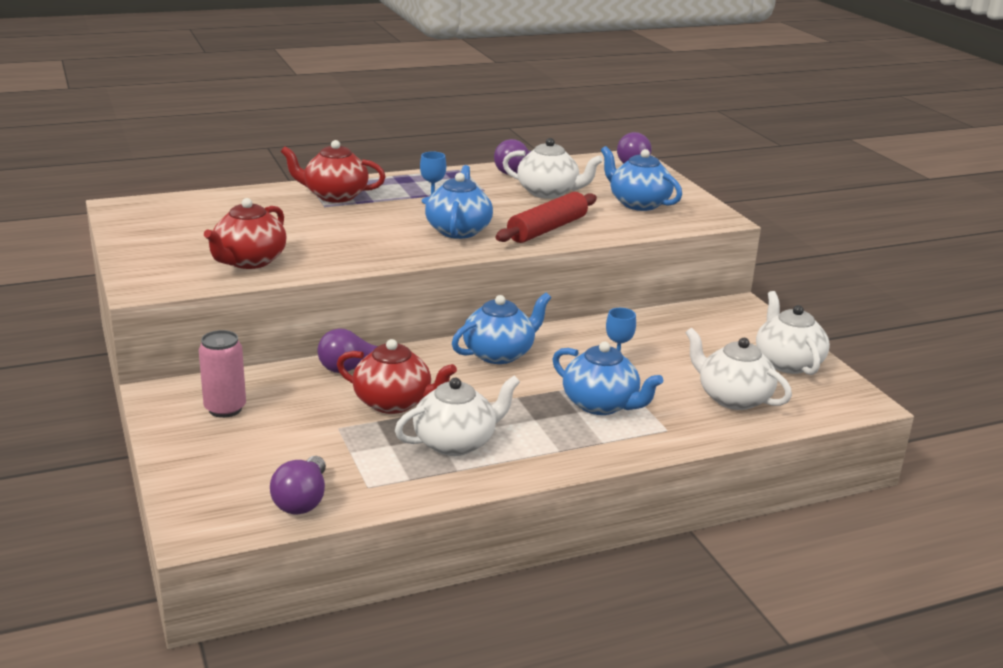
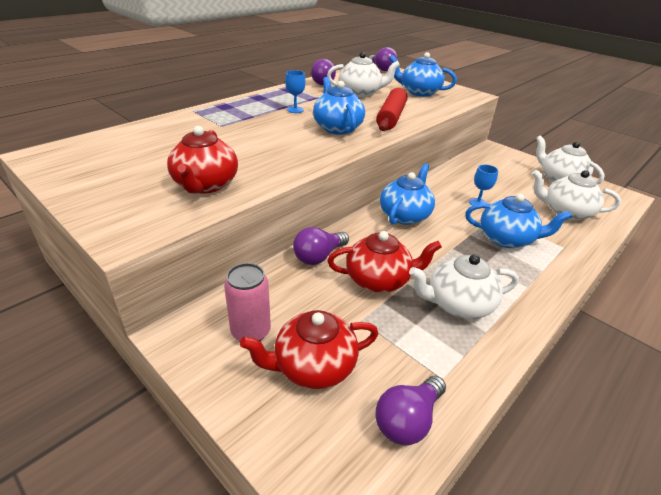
camera: 25 degrees left, 10 degrees up
purple light bulb [270,456,326,514] -> purple light bulb turned 60 degrees clockwise [376,376,446,446]
red teapot [281,140,386,203] -> red teapot moved to [240,310,379,389]
white teapot [395,376,520,456] -> white teapot turned 135 degrees counterclockwise [409,254,519,319]

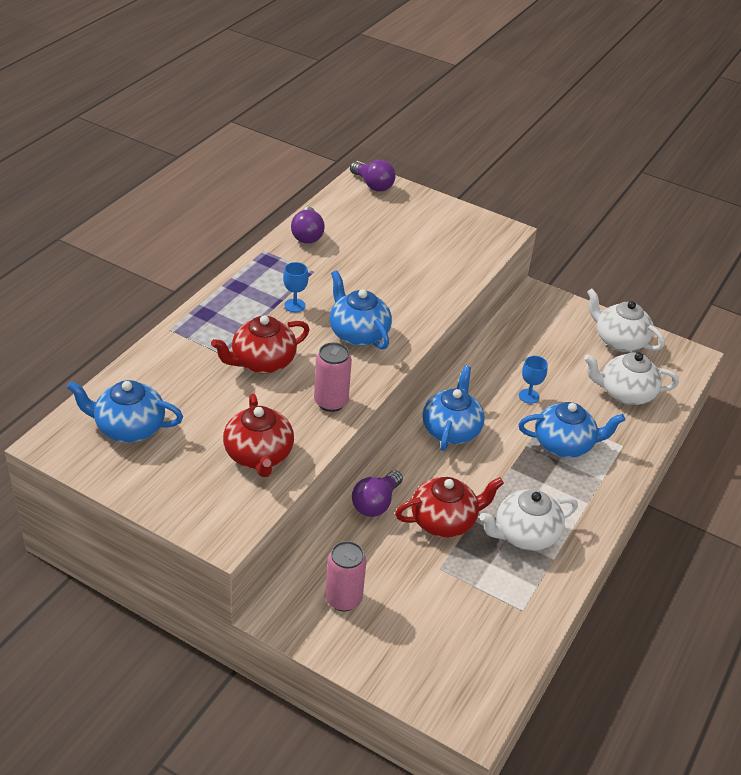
camera: 15 degrees left, 5 degrees up
red teapot [240,310,379,389] -> red teapot moved to [211,315,310,374]
white teapot [327,52,400,97] -> none
red rolling pin [376,88,408,131] -> none
purple light bulb [376,376,446,446] -> none
blue teapot [389,52,457,97] -> blue teapot moved to [67,380,183,443]
none -> pink can [314,342,352,412]

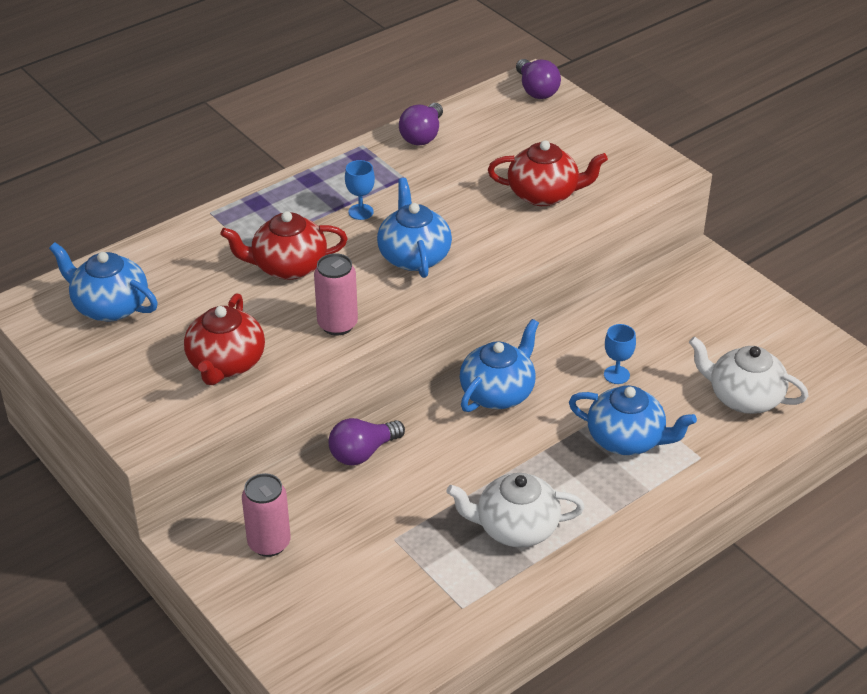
camera: 25 degrees right, 0 degrees up
red teapot [395,477,504,538] -> red teapot moved to [488,140,608,206]
white teapot [587,289,665,352] -> none

